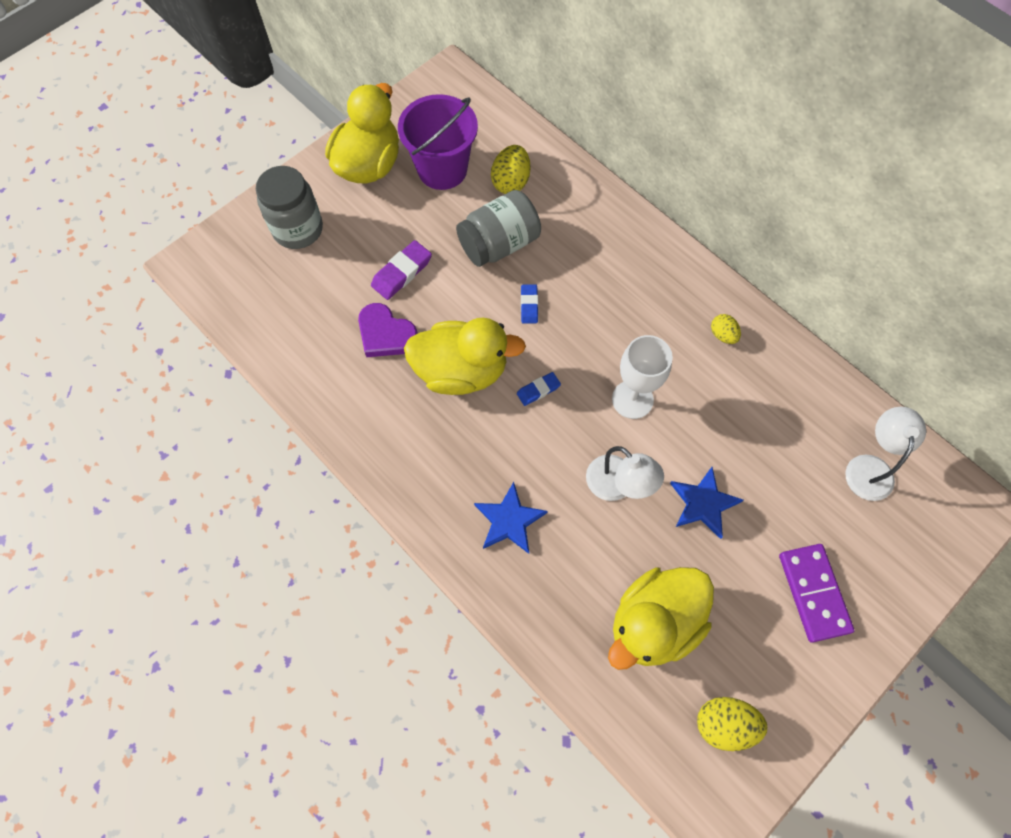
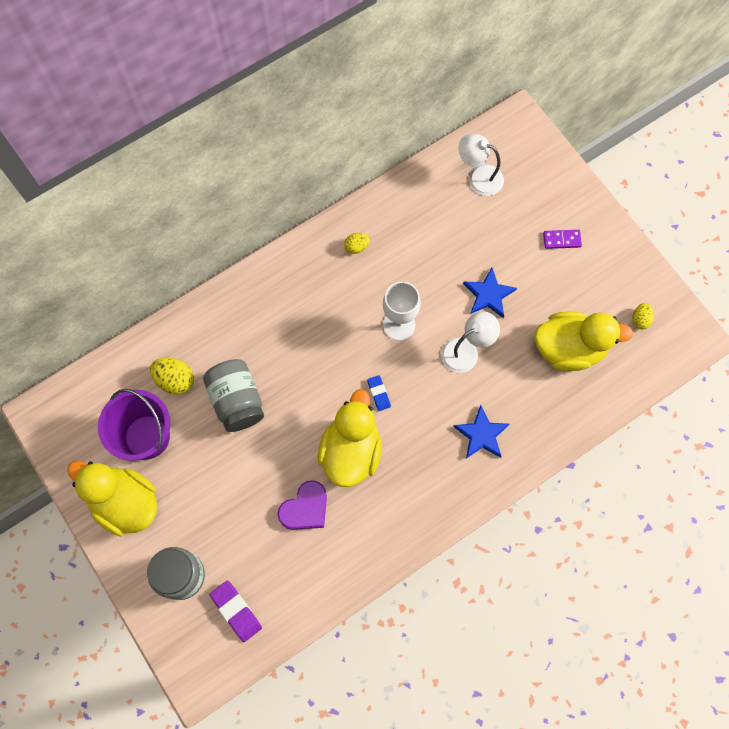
camera: 80 degrees left, 5 degrees up
purple eraser [371,240,432,300] -> purple eraser moved to [210,581,262,642]
blue eraser [521,284,538,324] -> none
yellow duck [608,567,714,670] -> yellow duck turned 60 degrees counterclockwise [534,312,633,371]
yellow egg [697,697,767,751] -> yellow egg [632,303,654,329], size x0.61
purple domino [779,544,855,643] -> purple domino [543,230,582,249], size x0.59

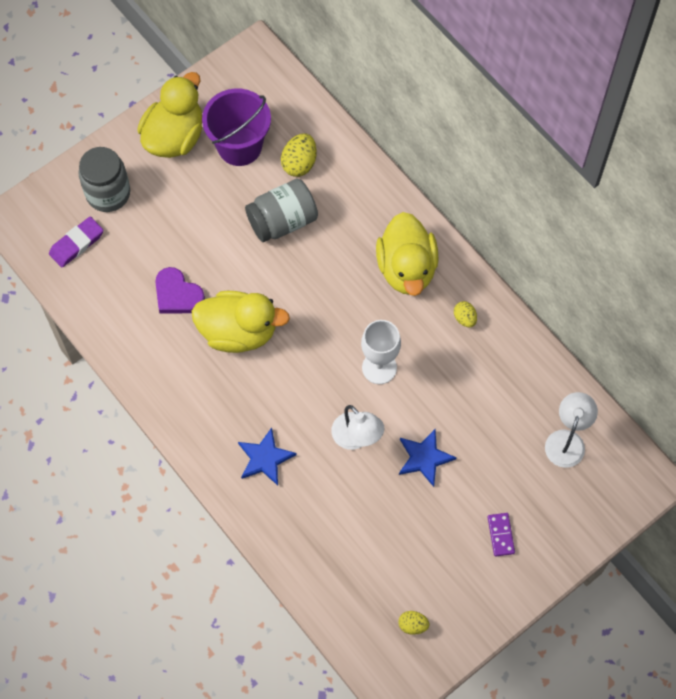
camera: 85 degrees right, 5 degrees down
blue eraser [367,375,391,411] -> none
yellow duck [534,312,633,371] -> yellow duck moved to [376,212,439,296]

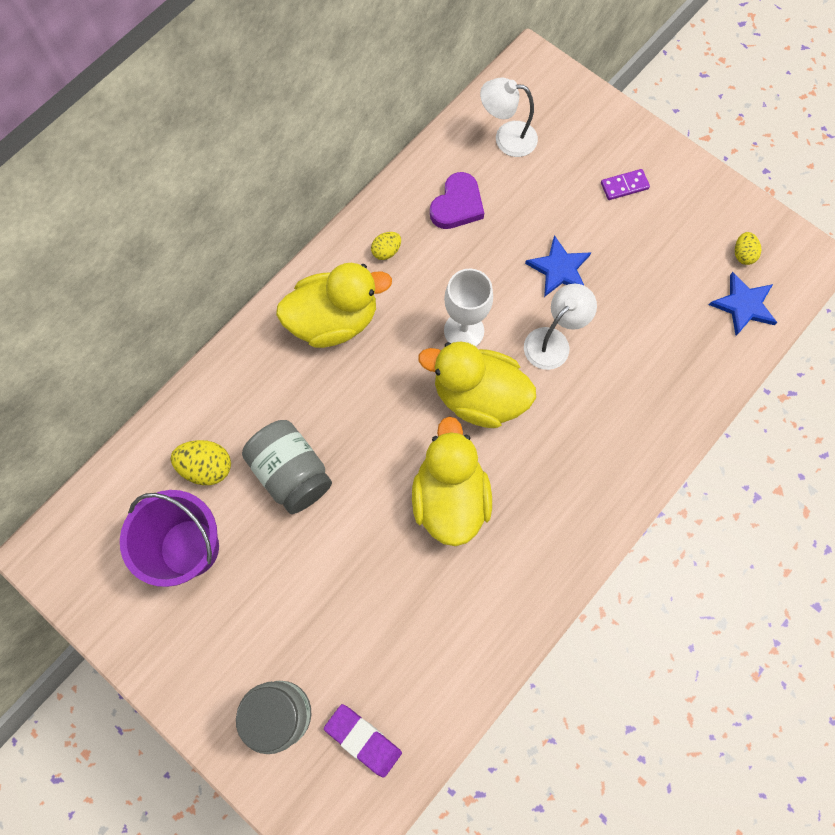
camera: 100 degrees left, 5 degrees up
yellow duck [137,72,202,158] -> yellow duck moved to [418,341,536,428]
purple heart [155,267,205,314] -> purple heart moved to [430,172,484,229]
blue star [238,428,297,485] -> blue star moved to [709,272,777,336]

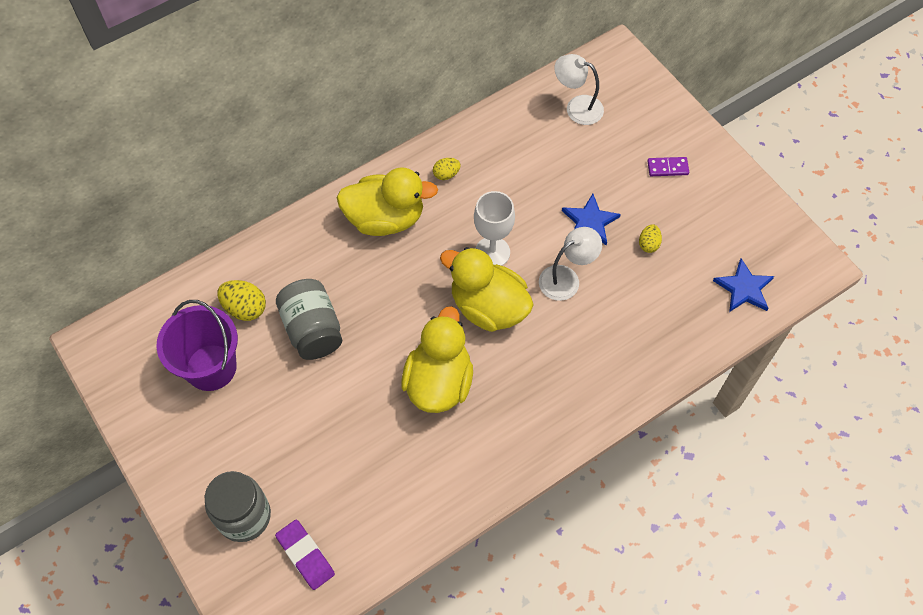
camera: 15 degrees right, 10 degrees down
purple heart [430,172,484,229] -> none
yellow egg [735,232,761,265] -> yellow egg moved to [639,224,662,253]

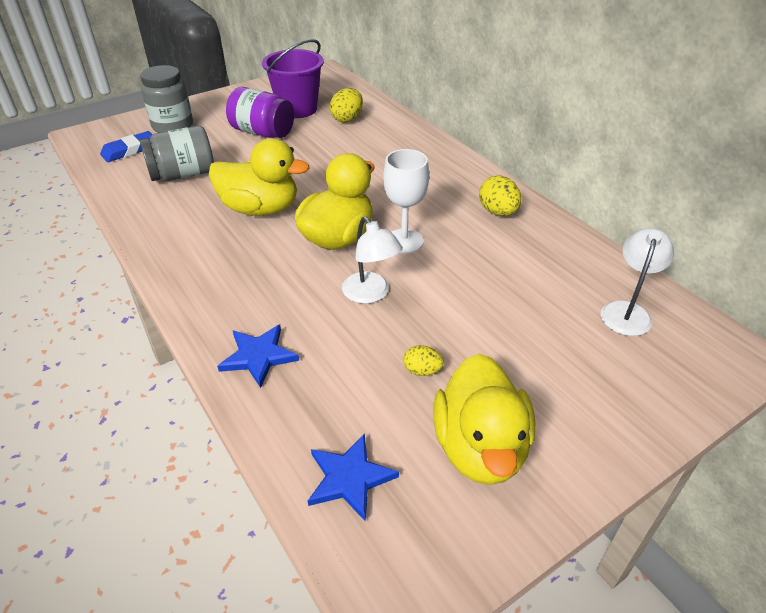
camera: 90 degrees right, 20 degrees down
purple eraser [275,520,335,590] -> blue eraser [100,131,152,162]
grey jar [276,279,342,360] -> grey jar moved to [140,126,214,181]
yellow duck [337,167,438,236] -> yellow duck moved to [433,353,535,485]
yellow egg [433,158,461,180] -> yellow egg [479,175,521,216], size x1.64
blue star [562,194,621,245] -> blue star moved to [217,325,299,388]
purple domino [647,157,689,176] -> none
none -> purple jar [226,87,294,138]

